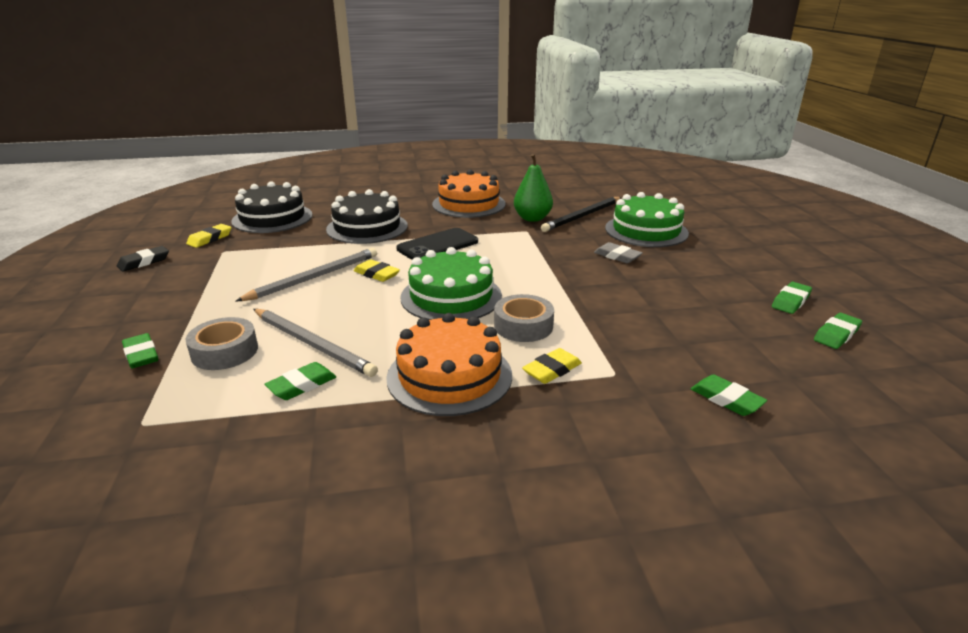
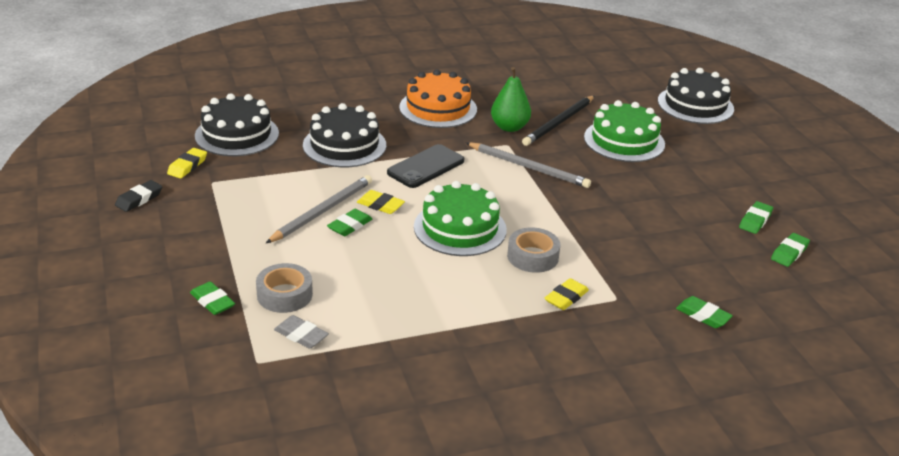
camera: 10 degrees left, 5 degrees up
grey pencil [253,309,378,377] -> grey pencil moved to [466,142,591,188]
green eraser [264,362,336,400] -> green eraser moved to [327,209,372,236]
orange cake [386,313,512,416] -> none
grey eraser [594,242,642,263] -> grey eraser moved to [274,315,329,349]
none -> black cake [658,68,734,124]

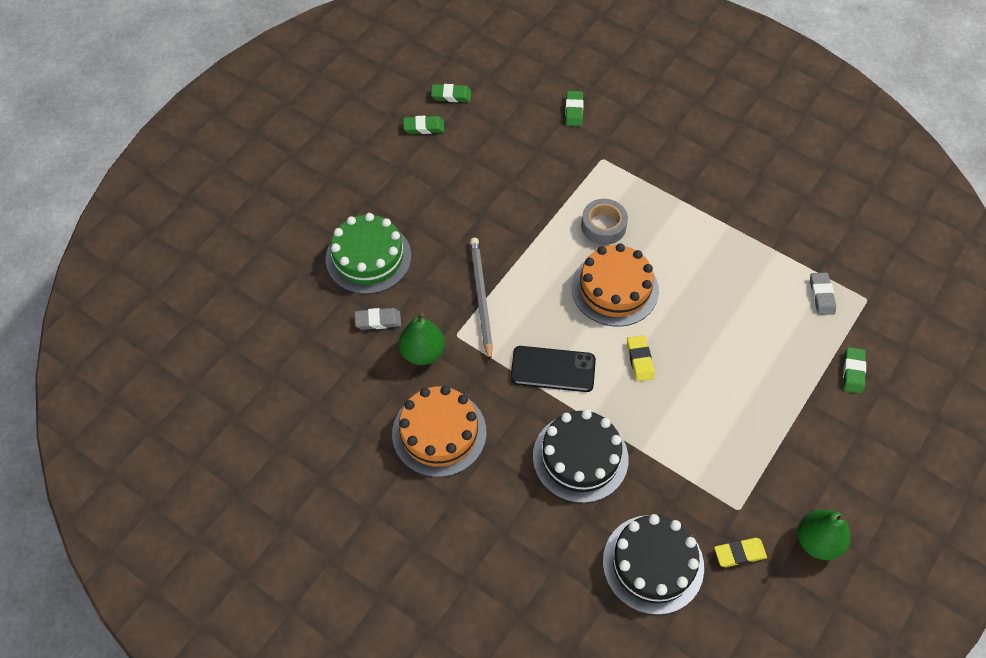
camera: 125 degrees left, 25 degrees up
black eraser [115,180,162,212] -> green pear [798,509,851,560]
grey tape [256,263,313,313] -> none
grey pencil [266,175,372,243] -> none
green eraser [327,209,372,236] -> none
green cake [414,181,507,256] -> orange cake [572,243,659,327]
black pencil [522,95,595,146] -> grey eraser [355,308,401,330]
yellow eraser [545,278,589,310] -> none
black cake [658,68,734,124] -> none

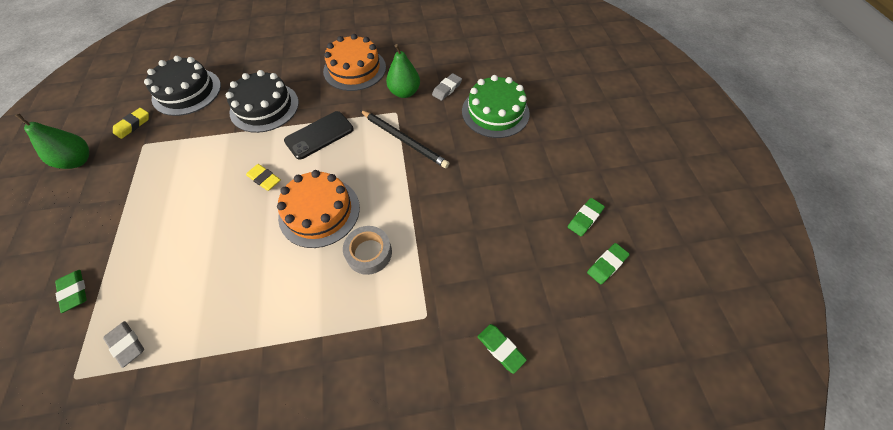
camera: 135 degrees right, 0 degrees up
grey pencil [470,238,493,362] -> black pencil [360,110,449,168]

